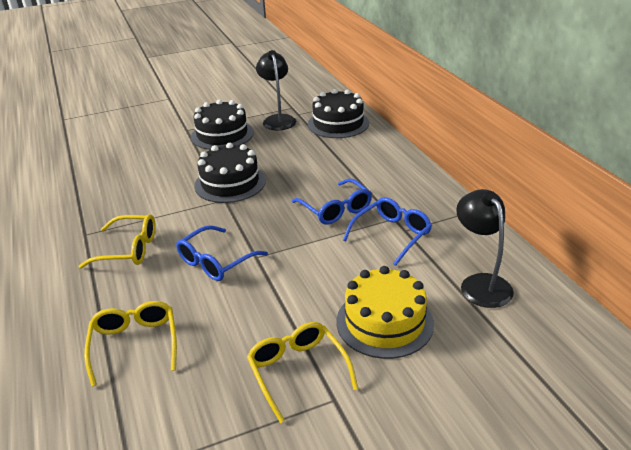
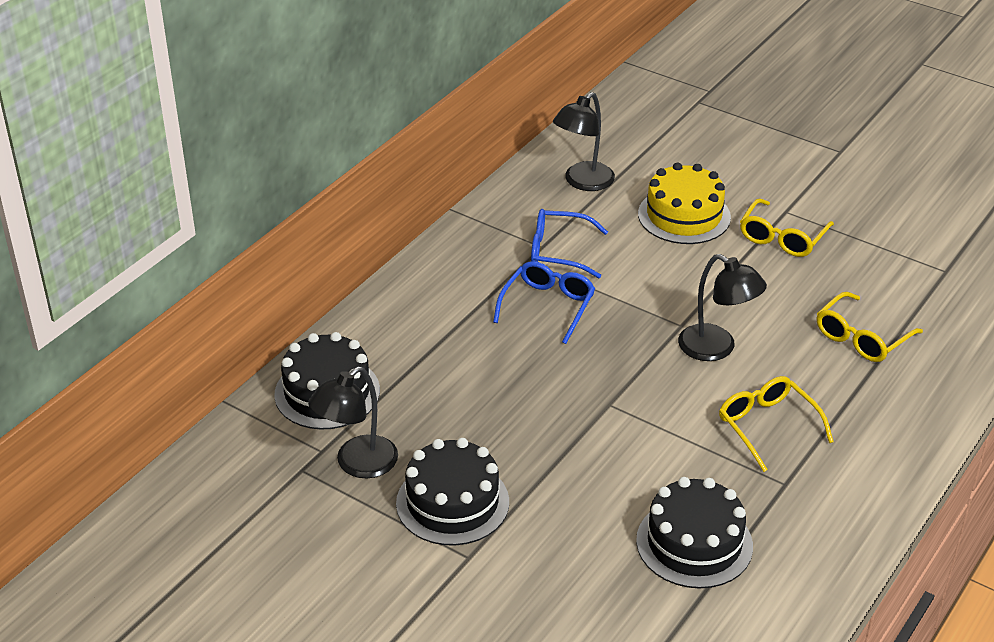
camera: 125 degrees left, 5 degrees up
blue glasses [176,225,268,281] -> black lamp [678,254,767,361]
black cake [194,143,266,203] -> black cake moved to [636,477,753,589]

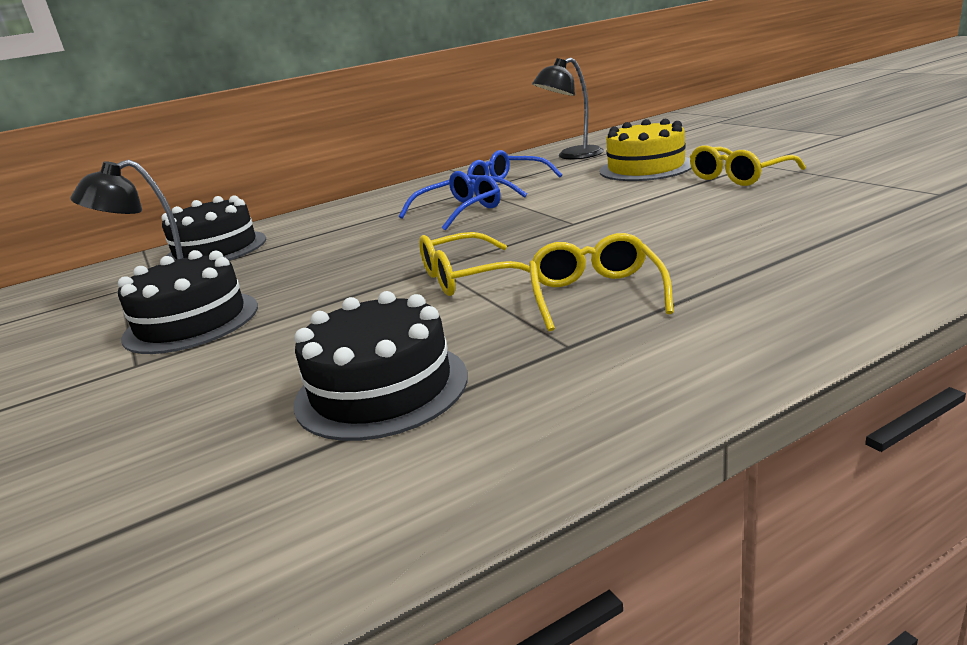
camera: 30 degrees right, 15 degrees down
black lamp [678,254,767,361] -> none
yellow glasses [817,292,923,362] -> yellow glasses moved to [419,232,530,296]

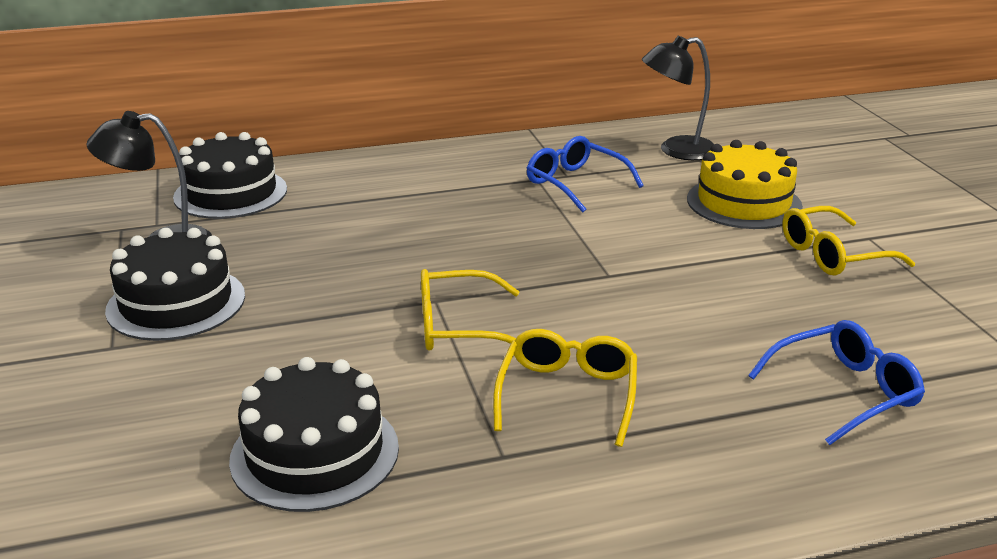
camera: 10 degrees right, 5 degrees up
blue glasses [399,171,501,231] -> blue glasses moved to [748,320,925,445]

